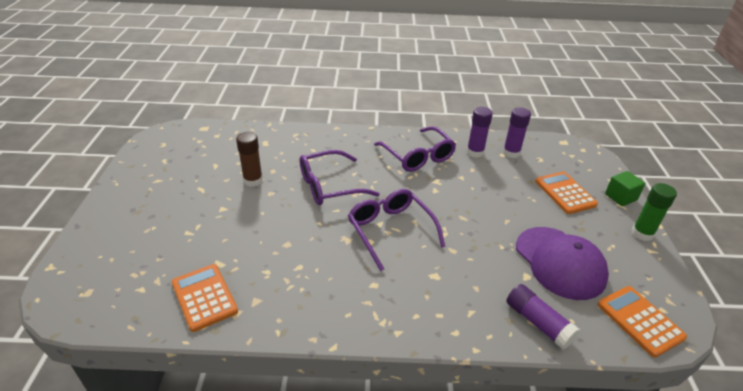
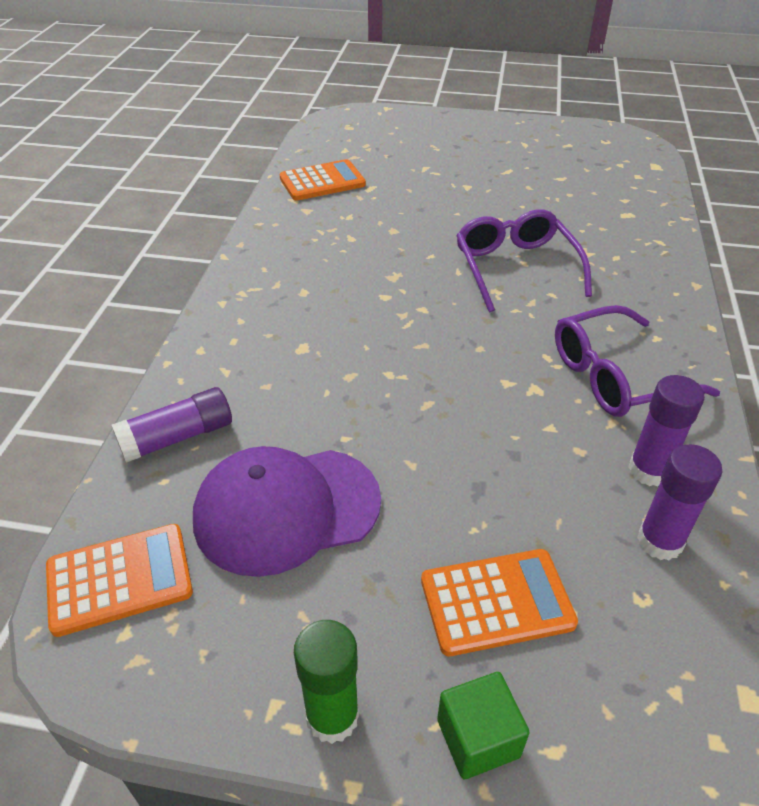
camera: 100 degrees right, 5 degrees up
brown glue stick [236,132,263,187] -> none
purple glasses [348,189,445,271] -> none

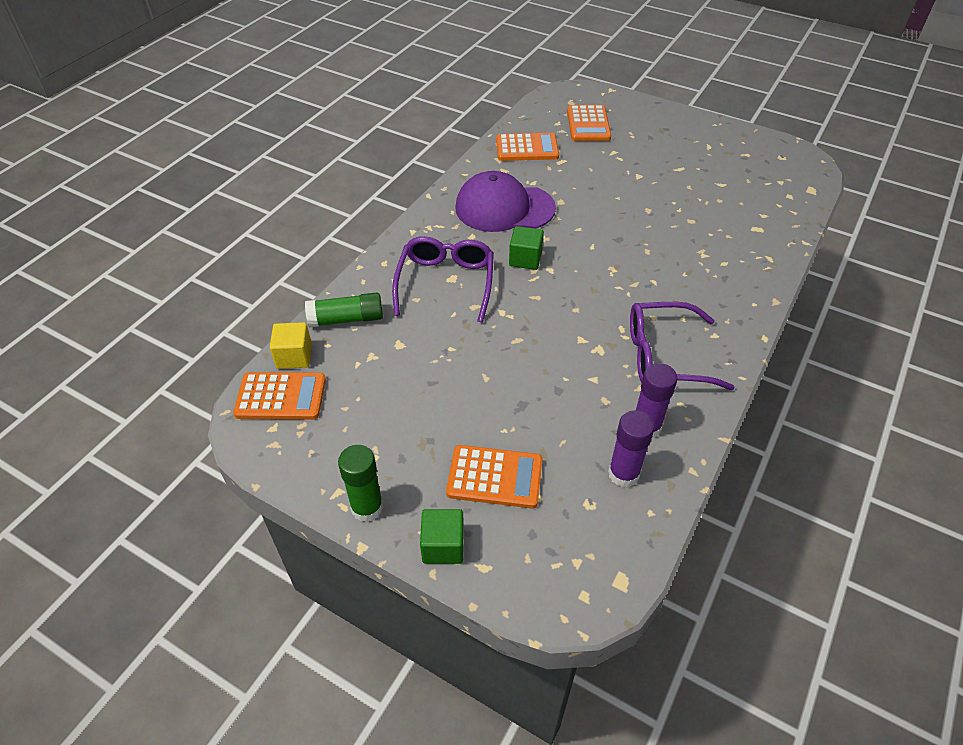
camera: 20 degrees right, 5 degrees up
purple glue stick [111,387,232,463] -> green glue stick [305,293,383,328]
purple cap [193,446,381,577] -> purple cap moved to [455,171,556,232]
purple glasses [456,209,592,313] -> purple glasses moved to [392,236,494,323]
none -> yellow cube [270,322,312,369]
none -> green cube [509,226,544,270]
none -> orange calculator [567,105,611,141]

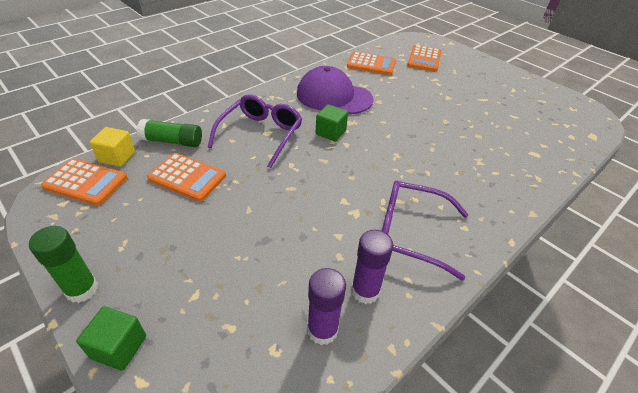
camera: 15 degrees right, 5 degrees down
orange calculator [446,445,542,508] -> orange calculator moved to [147,153,226,202]

